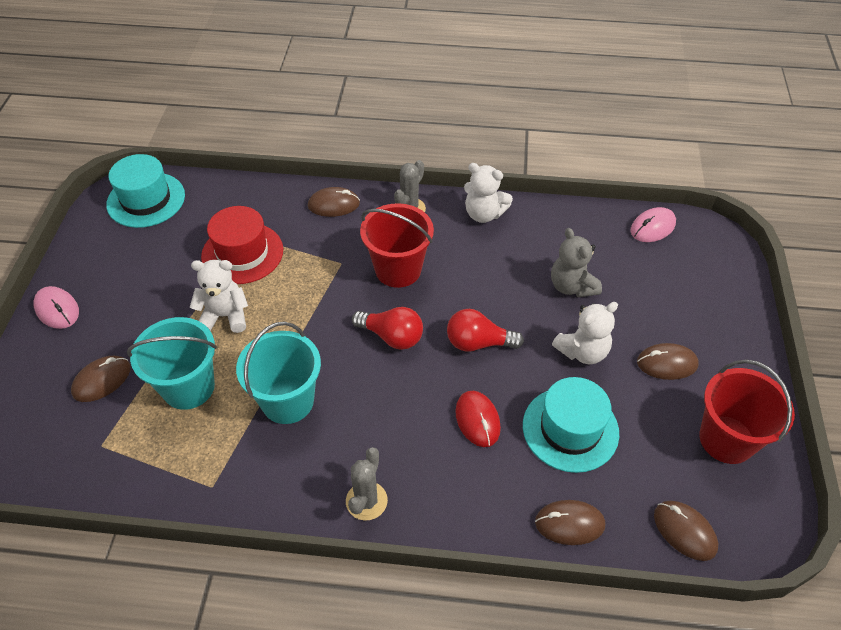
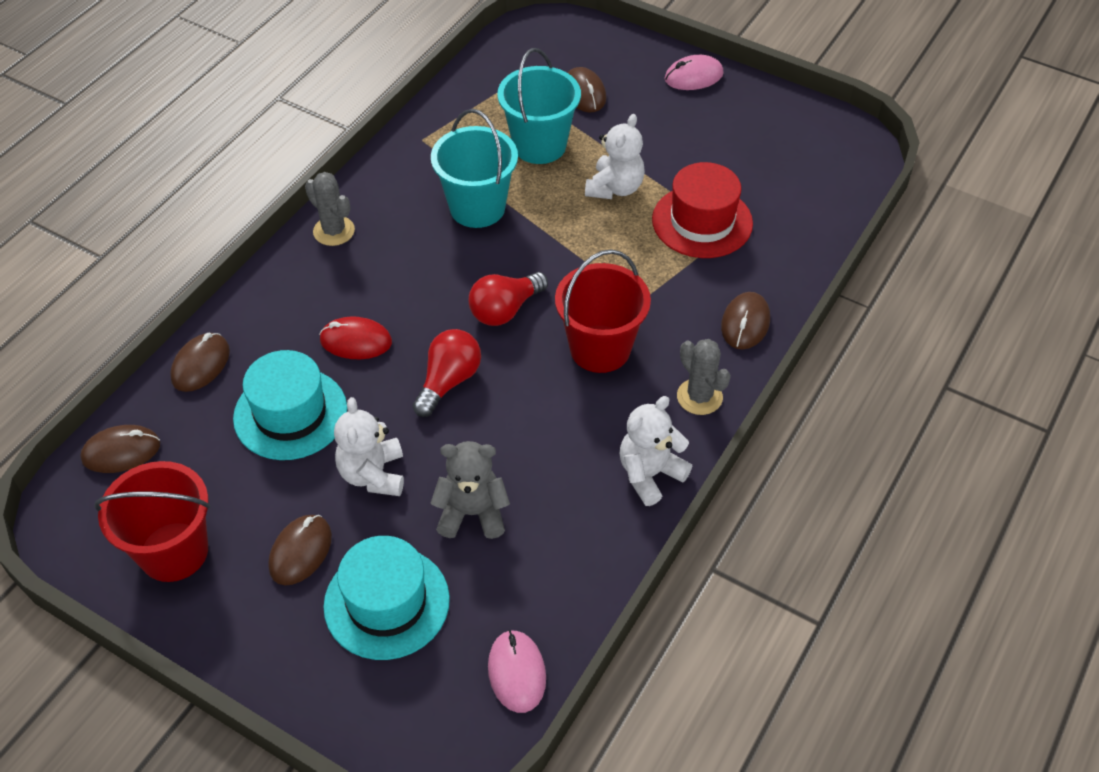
camera: 115 degrees right, 0 degrees up
turquoise hat [106,154,185,228] -> turquoise hat moved to [323,536,450,660]

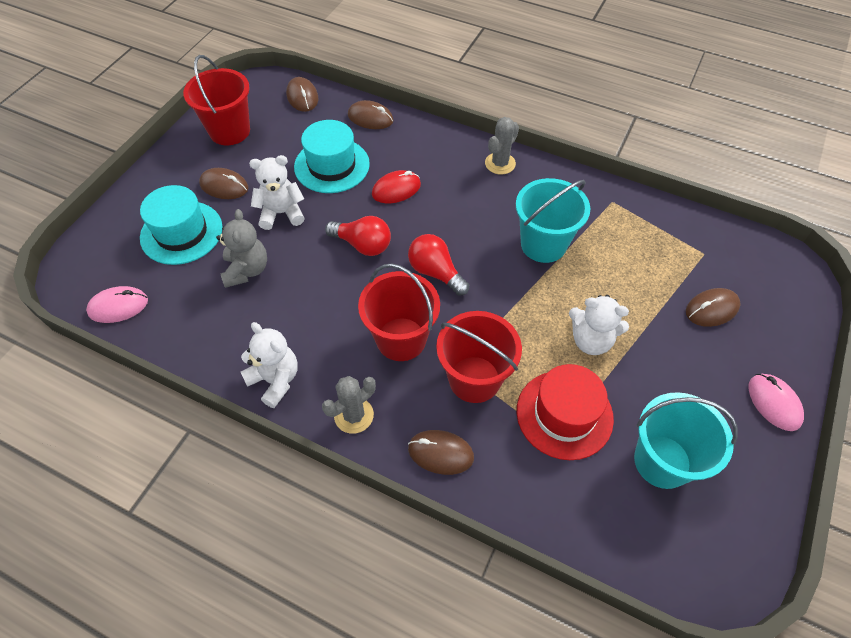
camera: 85 degrees right, 5 degrees up
red mouse [319,316,392,359] -> red mouse turned 60 degrees clockwise [372,170,421,203]
turquoise bucket [497,48,581,164] -> turquoise bucket moved to [634,392,738,489]
none -> red bucket [436,311,522,403]

